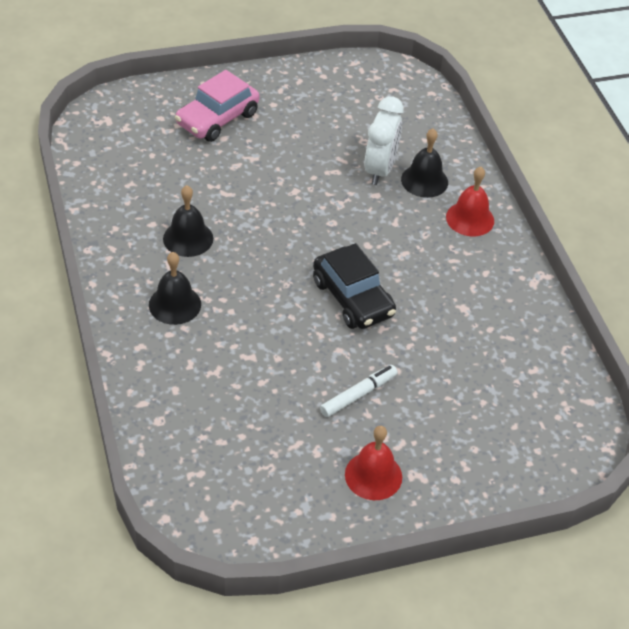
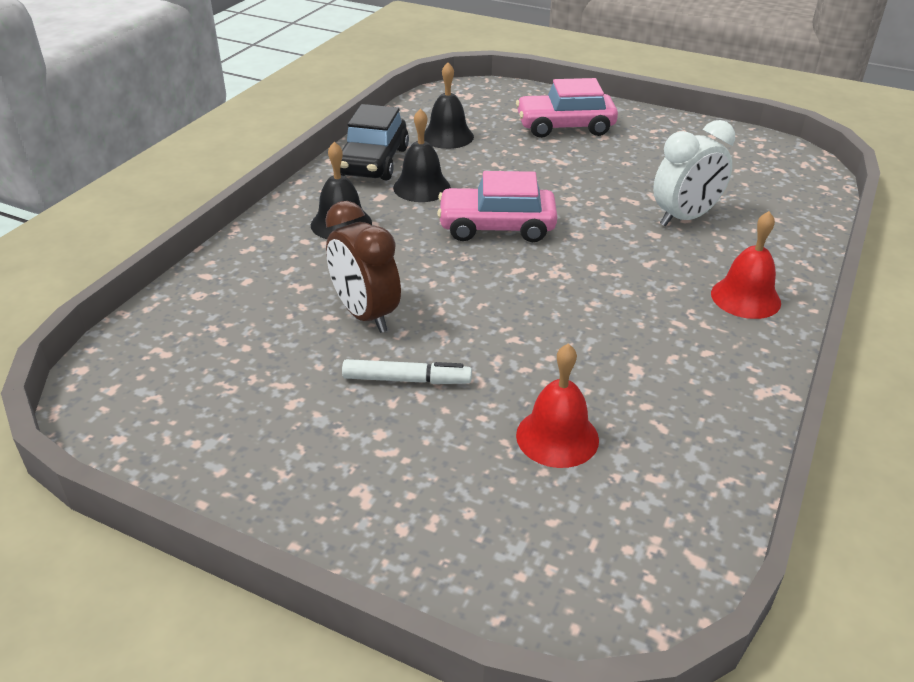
camera: 45 degrees right, 10 degrees down
black car [313,243,396,329] -> black car moved to [340,104,409,180]
red bell [345,426,402,500] -> red bell moved to [516,344,599,468]
black bell [401,128,448,198] -> black bell moved to [424,62,474,149]
none -> brown clock [325,201,401,333]
none -> pink car [437,171,557,242]

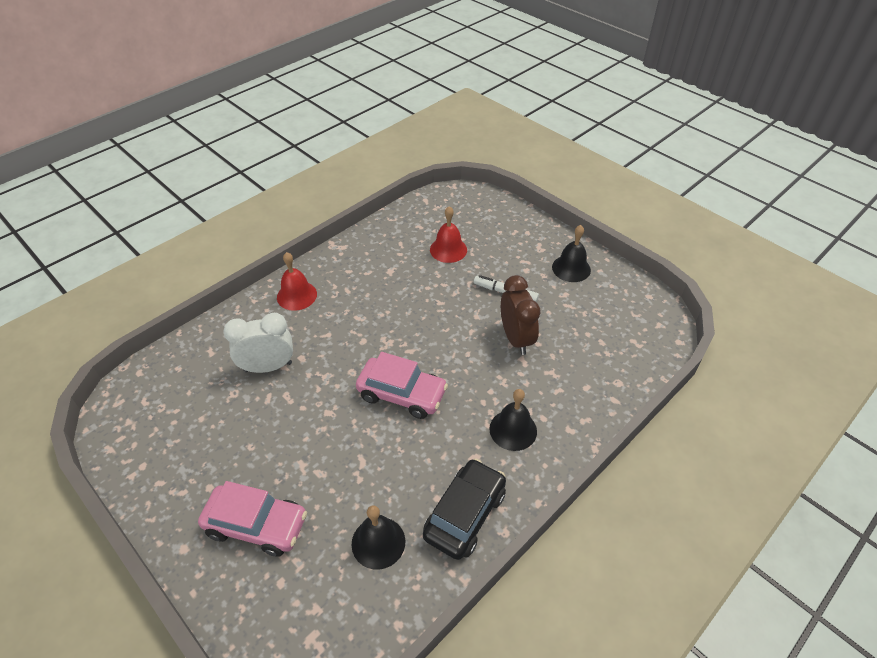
camera: 160 degrees left, 10 degrees up
black bell [393,108,451,202] -> black bell moved to [552,225,591,282]

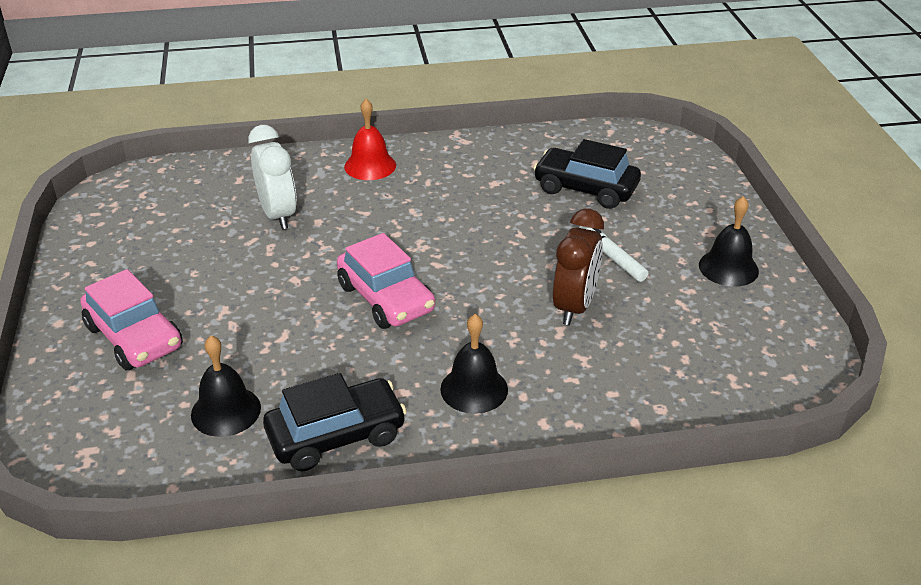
camera: 35 degrees right, 10 degrees down
white clock [223,313,293,373] -> white clock turned 45 degrees clockwise [248,125,297,229]
red bell [430,206,467,263] -> black car [533,139,641,209]

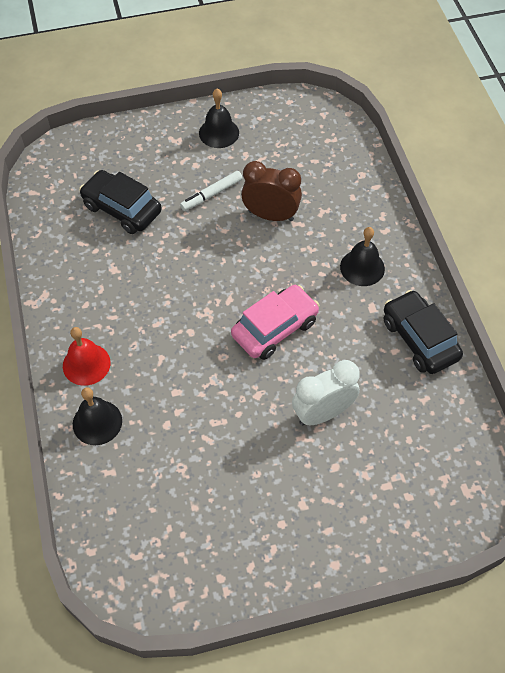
camera: 95 degrees left, 20 degrees up
pink car [80,269,183,370] -> none
black bell [191,335,261,437] -> black bell moved to [73,387,122,445]
white clock [248,125,297,229] -> white clock moved to [292,360,360,425]
black car [533,139,641,209] -> black car turned 105 degrees clockwise [79,170,162,234]

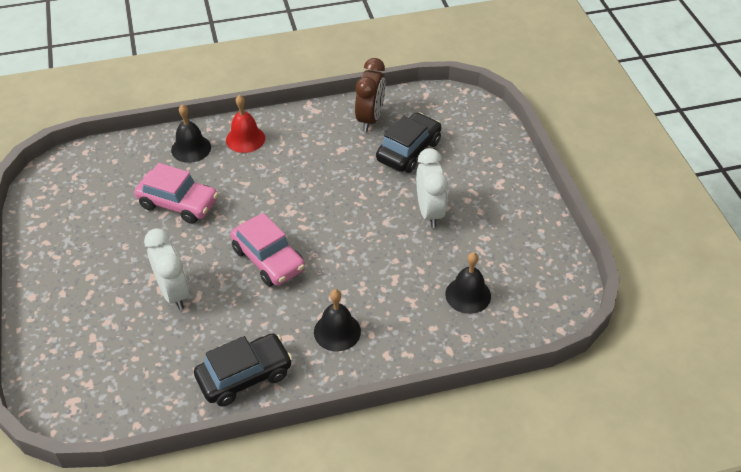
camera: 90 degrees right, 10 degrees down
white marker [180,171,243,211] -> white clock [416,148,448,228]
black bell [199,89,239,148] -> black bell moved to [445,252,491,314]
brown clock [241,161,302,221] -> brown clock moved to [355,58,386,131]
none -> pink car [134,163,218,224]

